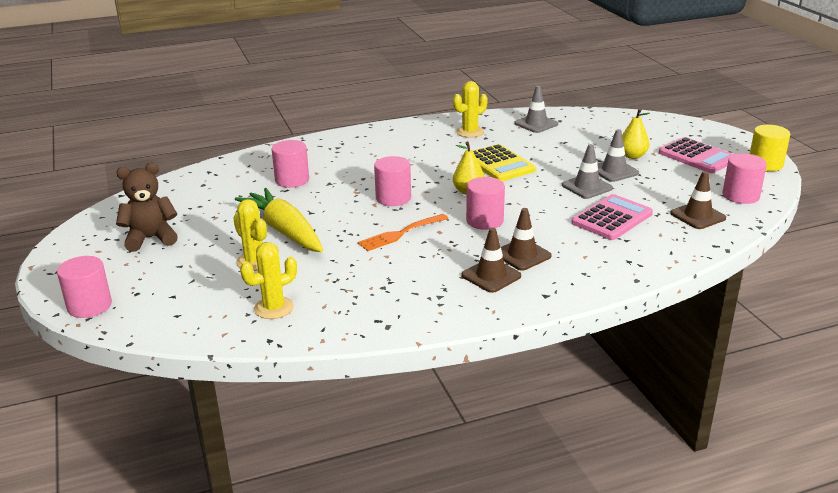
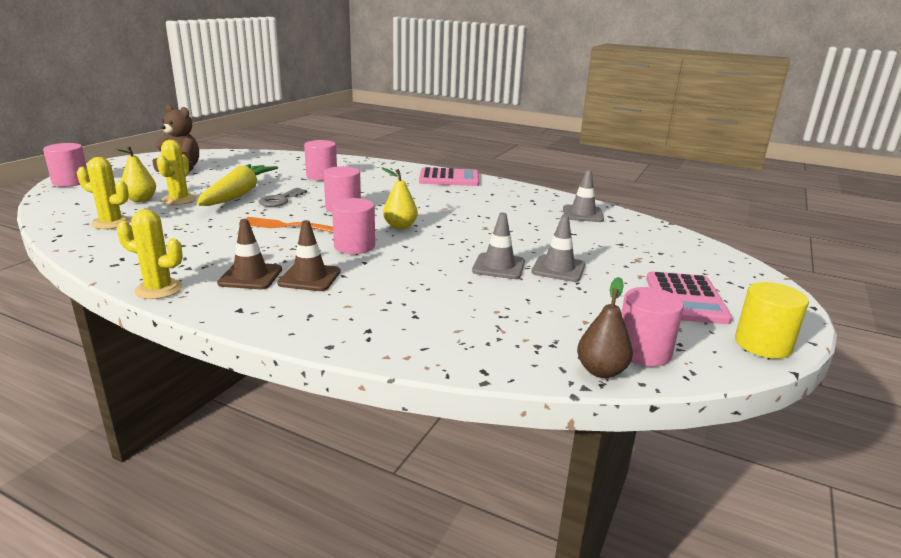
camera: 45 degrees right, 5 degrees down
yellow cactus [453,81,488,138] -> yellow cactus moved to [117,209,183,299]
yellow calculator [473,144,536,181] -> none
pink calculator [572,194,653,240] -> pink calculator moved to [419,167,479,186]
yellow pear [622,109,650,159] -> yellow pear moved to [116,146,156,202]
brown traffic cone [670,171,726,229] -> none
none -> grey key [259,188,307,207]
none -> brown pear [577,277,633,378]

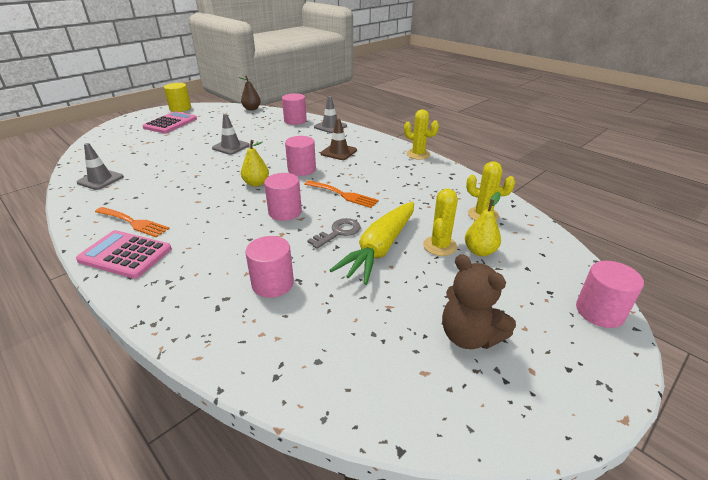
camera: 160 degrees left, 10 degrees up
brown traffic cone [217,219,282,289] -> none
grey traffic cone [531,215,585,282] -> grey traffic cone moved to [314,96,347,133]
pink cylinder [621,287,684,366] -> pink cylinder moved to [282,93,307,125]
none -> orange fork [95,207,169,237]

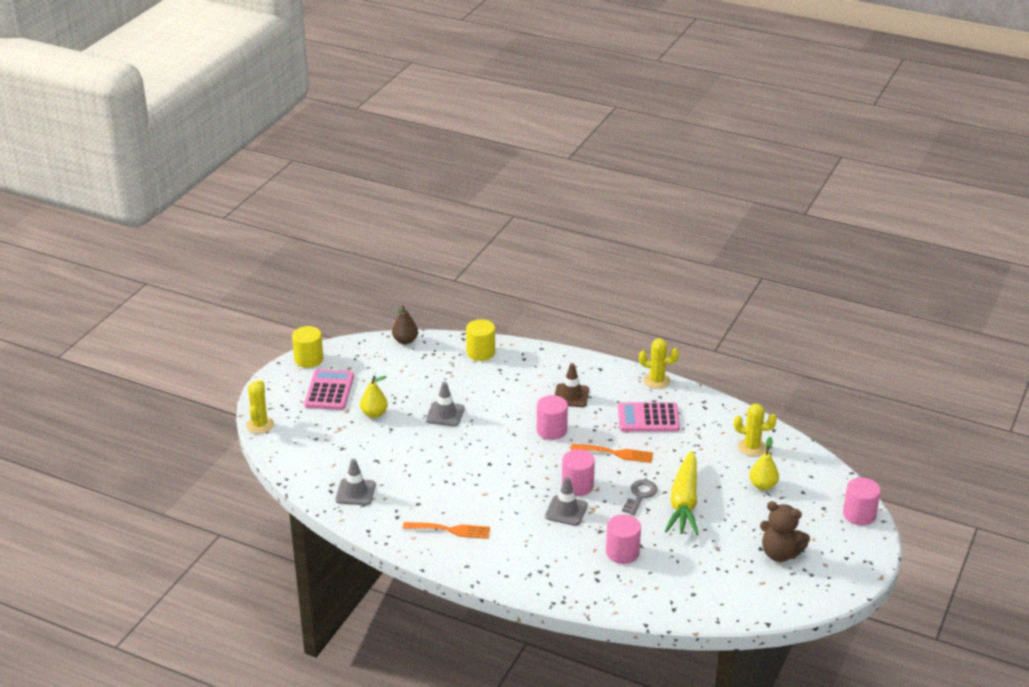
camera: 20 degrees left, 0 degrees up
pink calculator [76,230,172,279] -> pink calculator moved to [618,402,680,432]
yellow pear [241,140,269,187] -> yellow pear moved to [360,376,388,418]
pink cylinder [282,93,307,125] -> yellow cylinder [466,319,495,361]
grey traffic cone [314,96,347,133] -> grey traffic cone moved to [545,477,588,526]
yellow cactus [423,189,458,256] -> yellow cactus moved to [246,380,274,434]

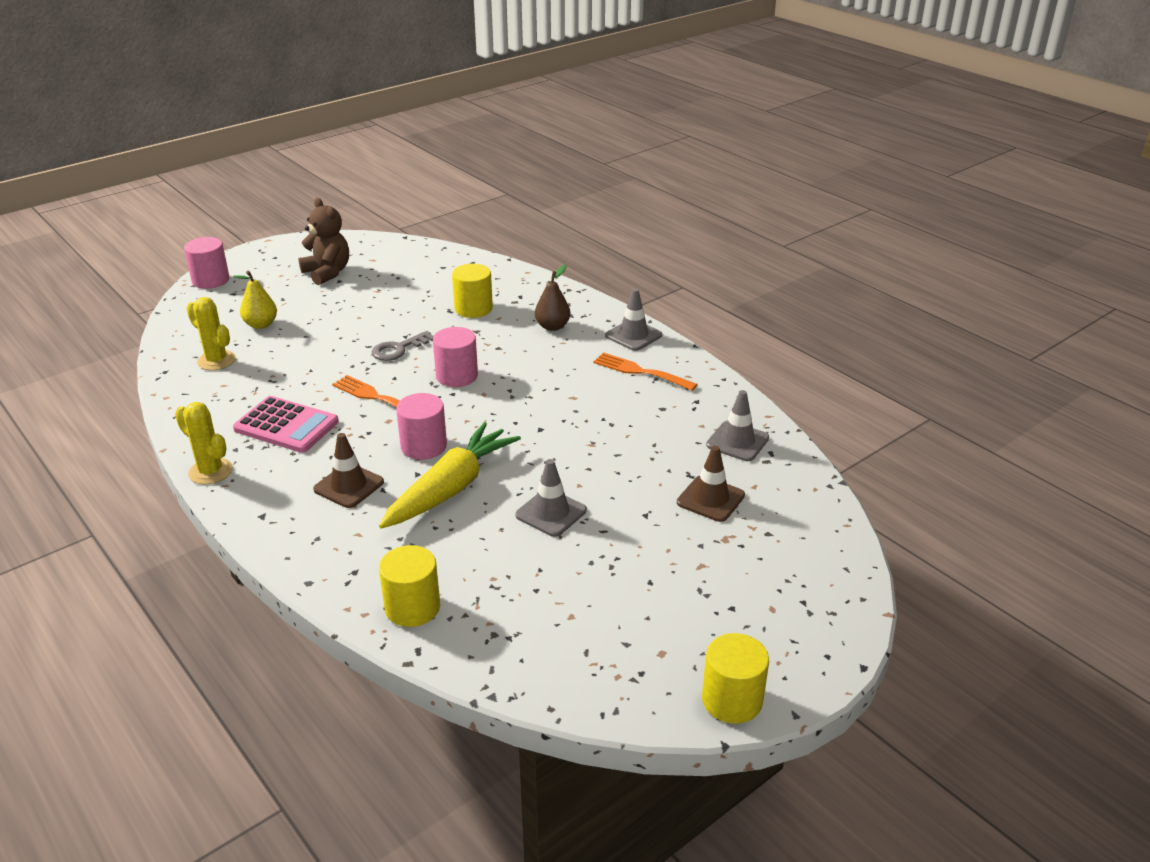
camera: 155 degrees left, 0 degrees up
yellow cactus [246,380,274,434] -> none
pink calculator [304,369,354,410] -> none
yellow pear [360,376,388,418] -> none
brown pear [392,305,418,344] -> brown pear moved to [535,265,571,331]
grey traffic cone [545,477,588,526] -> grey traffic cone moved to [605,288,662,351]
pink cylinder [606,515,641,564] -> yellow cylinder [452,264,493,318]
yellow carrot [665,451,699,536] -> yellow carrot moved to [379,422,521,529]
none -> brown traffic cone [677,446,745,522]

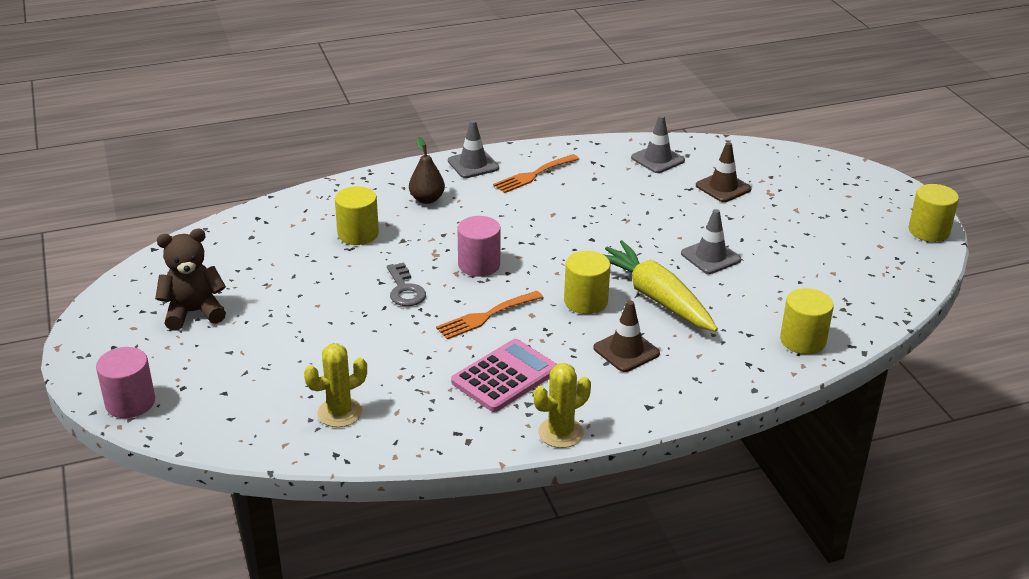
camera: 70 degrees left, 0 degrees up
yellow pear [233,271,277,329] -> none
pink cylinder [396,393,447,460] -> yellow cylinder [564,251,610,314]

